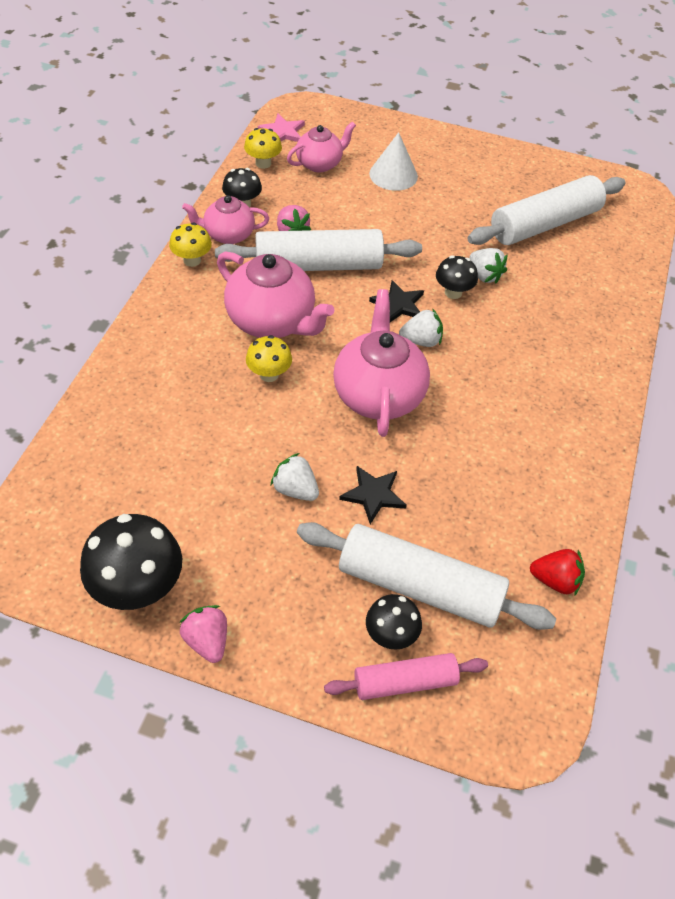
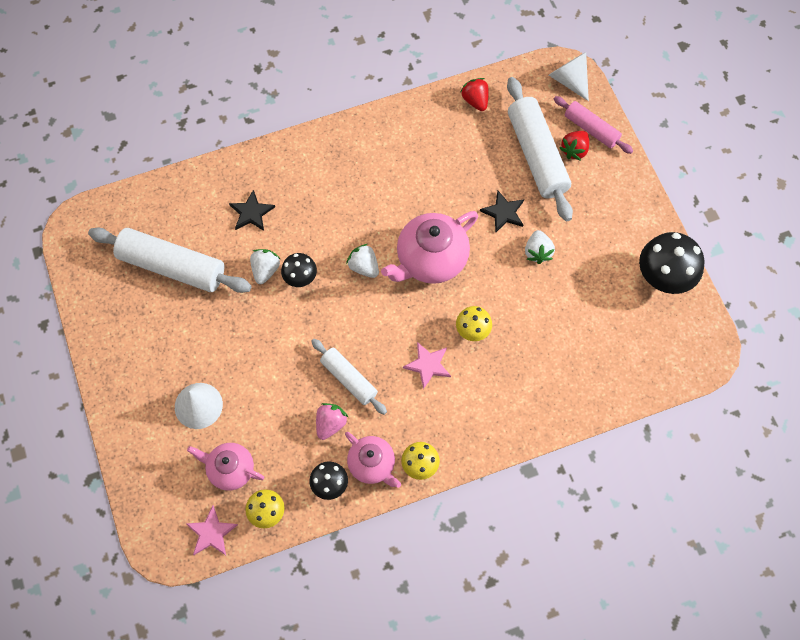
camera: 125 degrees left, 15 degrees up
pink strawberry [179,605,227,663] -> none
white rolling pin [215,229,422,271] -> white rolling pin [311,339,387,415], size x0.58
pink teapot [217,251,335,338] -> pink star [403,342,451,389]
black mushroom [366,594,422,650] -> red strawberry [560,131,589,161]
black star [369,280,424,322] -> black star moved to [229,190,275,231]
none -> white cone [549,52,589,101]

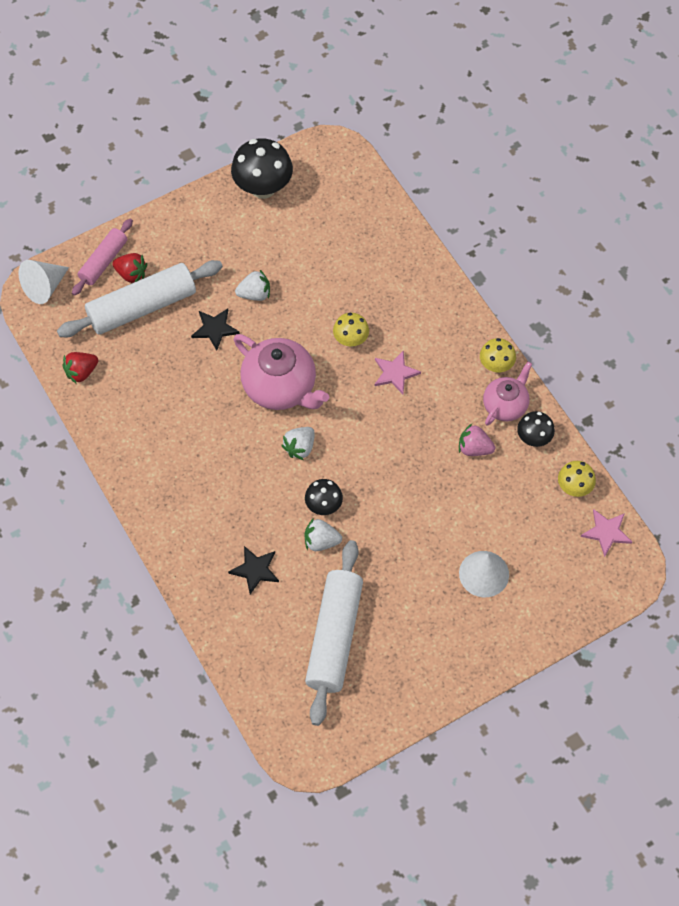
camera: 100 degrees left, 5 degrees down
pink teapot [187,443,264,491] -> none
white rolling pin [311,339,387,415] -> none

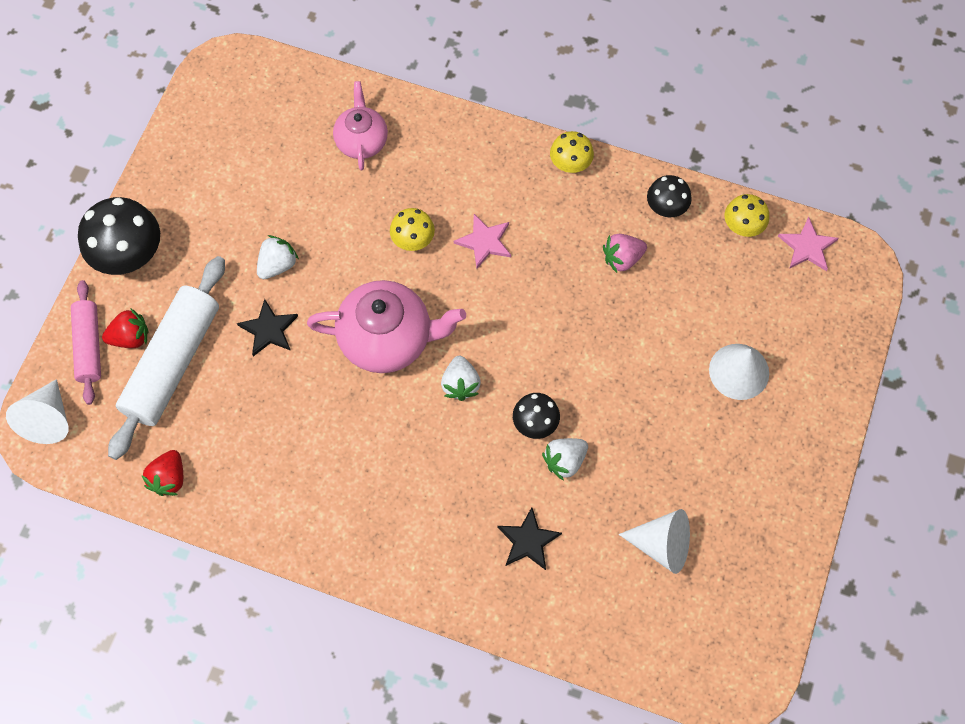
camera: 40 degrees left, 5 degrees up
black mushroom [231,138,293,199] -> black mushroom moved to [78,197,160,275]
white rolling pin [305,540,363,726] -> white cone [619,509,690,574]
pink teapot [483,362,532,426] -> pink teapot moved to [333,81,388,170]

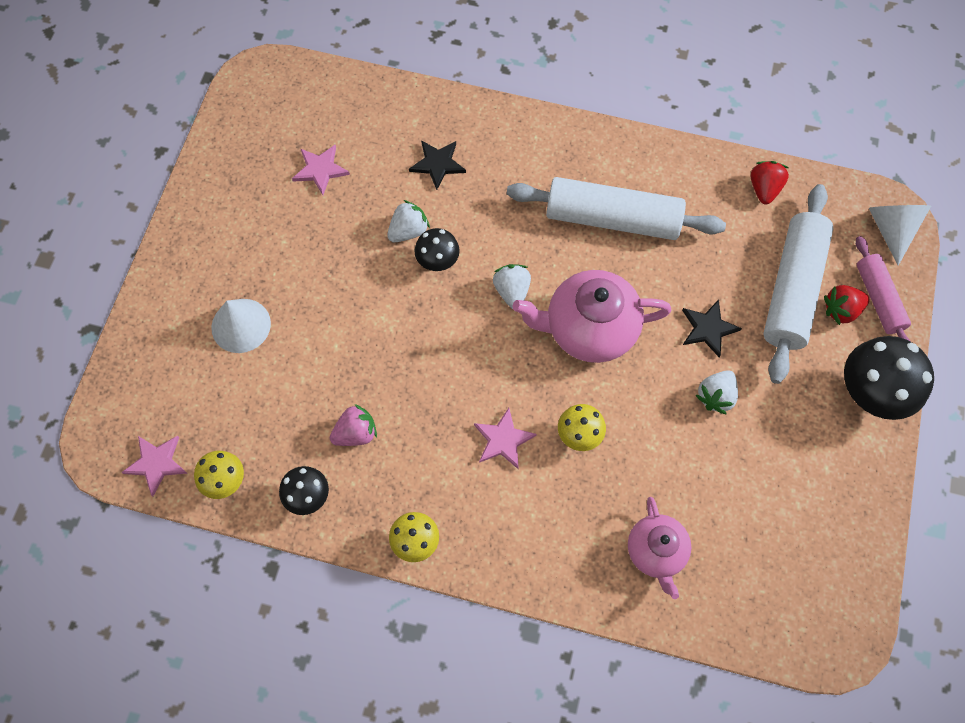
camera: 175 degrees right, 0 degrees up
white cone [619,509,690,574] -> pink star [292,145,350,195]
none -> white rolling pin [506,177,726,240]

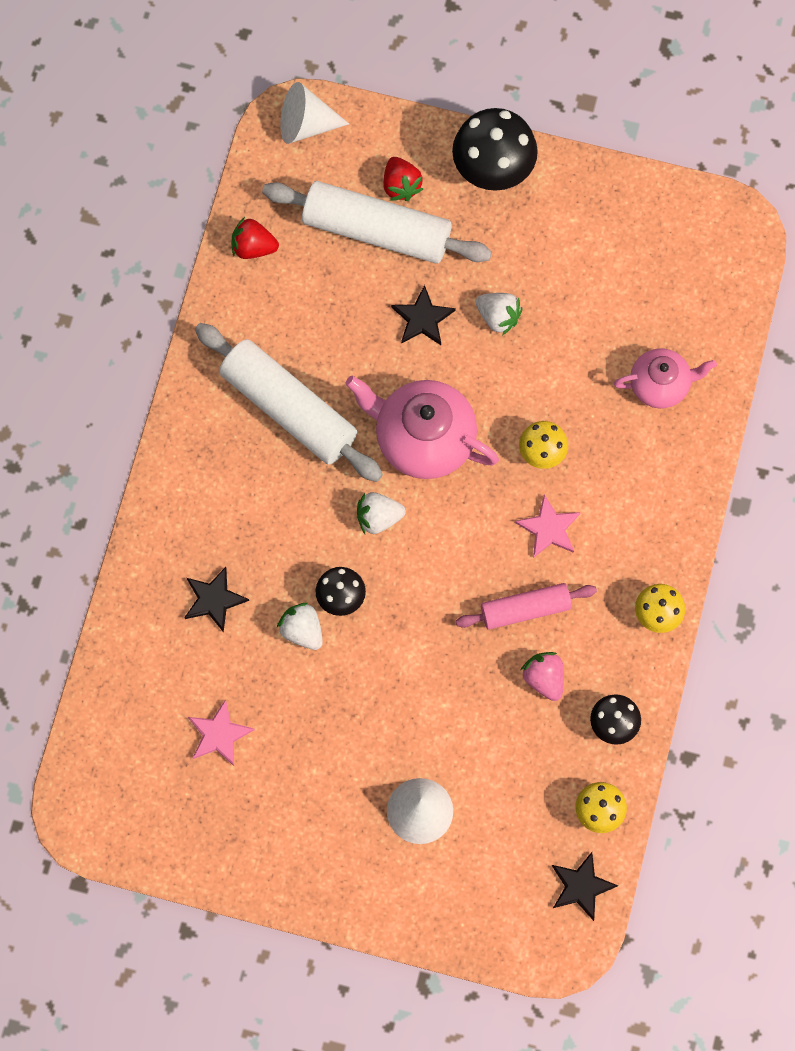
camera: 90 degrees left, 5 degrees up
pink star [122,436,188,496] -> black star [552,852,618,921]
white rolling pin [506,177,726,240] -> white rolling pin turned 60 degrees counterclockwise [195,323,383,482]
pink teapot [513,270,671,363] -> pink teapot turned 120 degrees clockwise [345,376,499,479]
pink rolling pin [856,236,911,342] -> pink rolling pin moved to [456,583,597,630]

